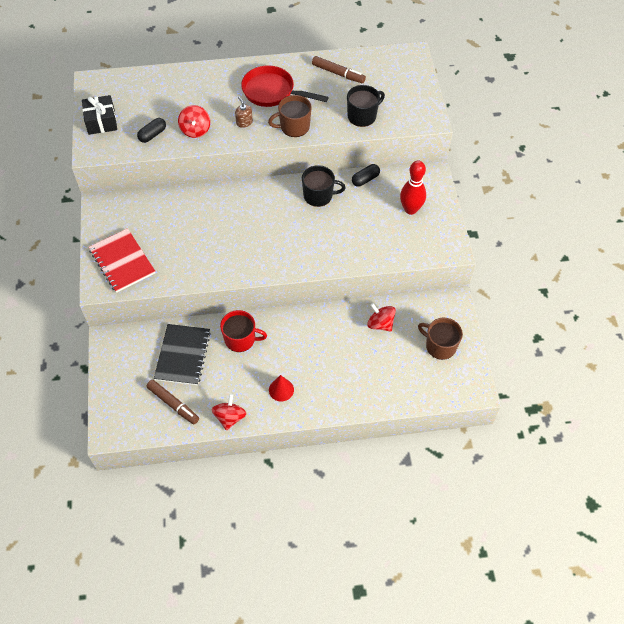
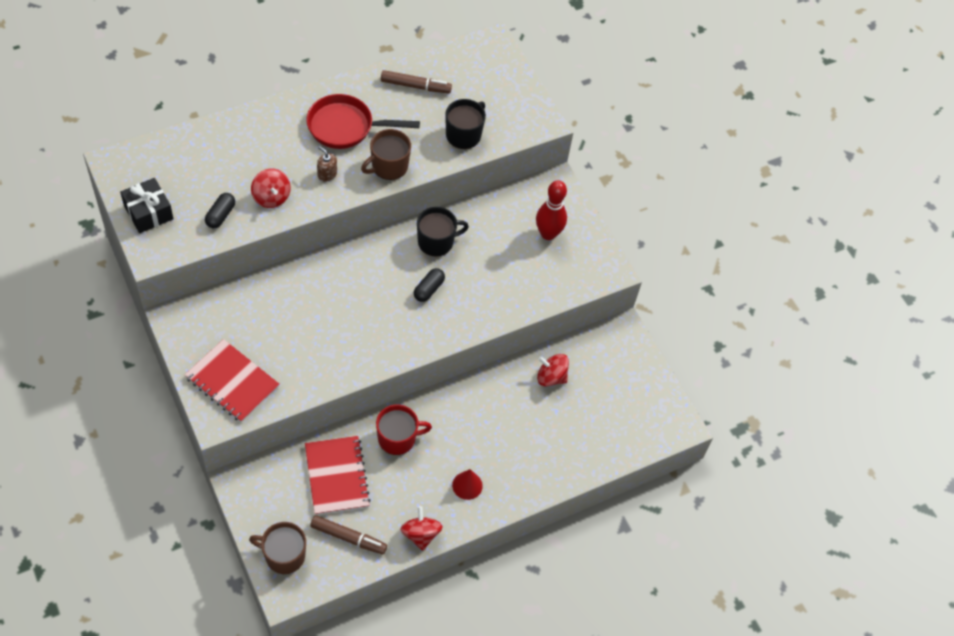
camera: 25 degrees left, 0 degrees up
black notebook [154,324,211,385] -> red notebook [305,436,371,515]
black capsule [352,164,380,187] -> black capsule moved to [414,268,445,302]
brown mug [418,318,463,360] -> brown mug moved to [249,522,306,574]

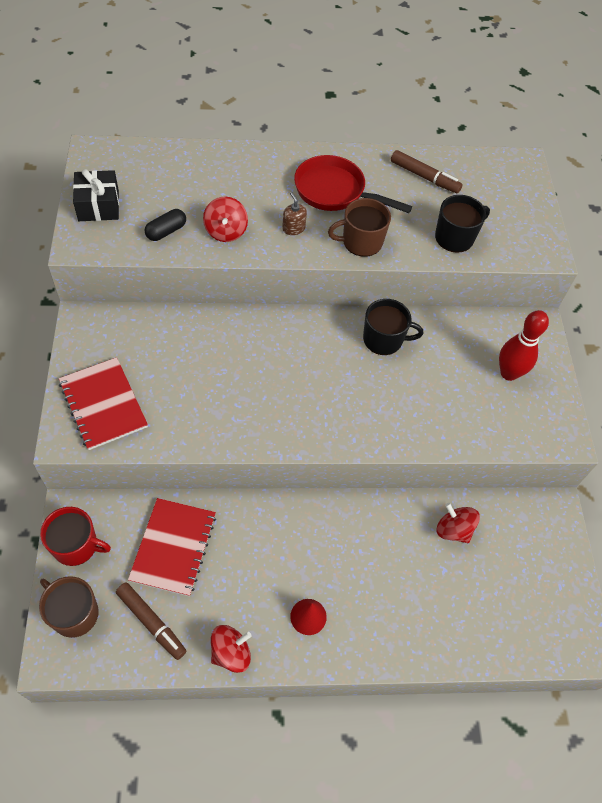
camera: 25 degrees right, 0 degrees up
red mug [376,404,432,455] -> red mug moved to [40,507,111,566]
red spinning top [400,506,442,551] -> red spinning top turned 45 degrees clockwise [211,625,252,673]
black capsule [414,268,445,302] -> none

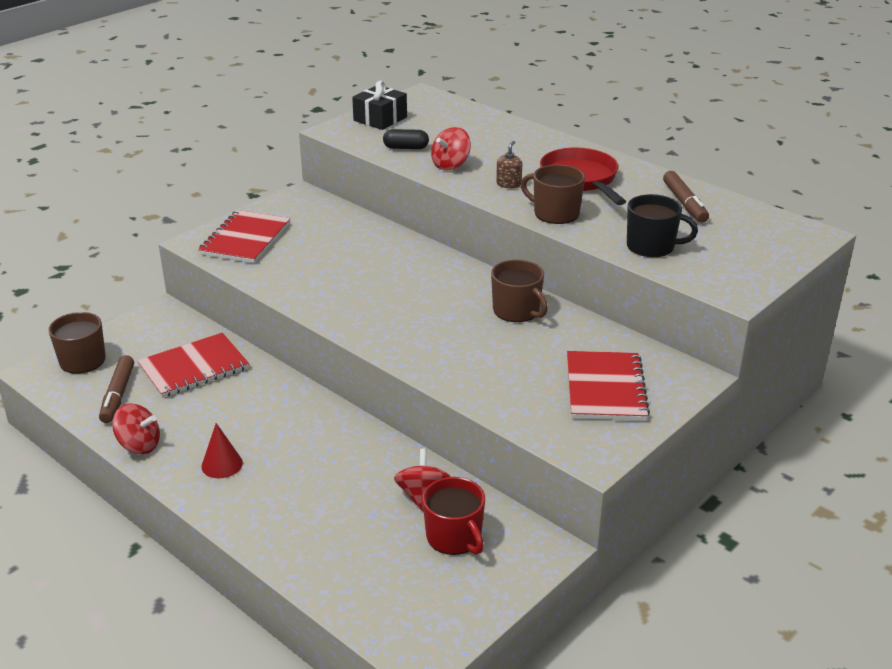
camera: 50 degrees right, 25 degrees down
red mug [40,507,111,566] -> red mug moved to [422,477,485,555]
black mug [363,299,423,355] -> brown mug [491,260,548,322]
red bowling pin [499,310,549,381] -> red notebook [567,351,650,421]

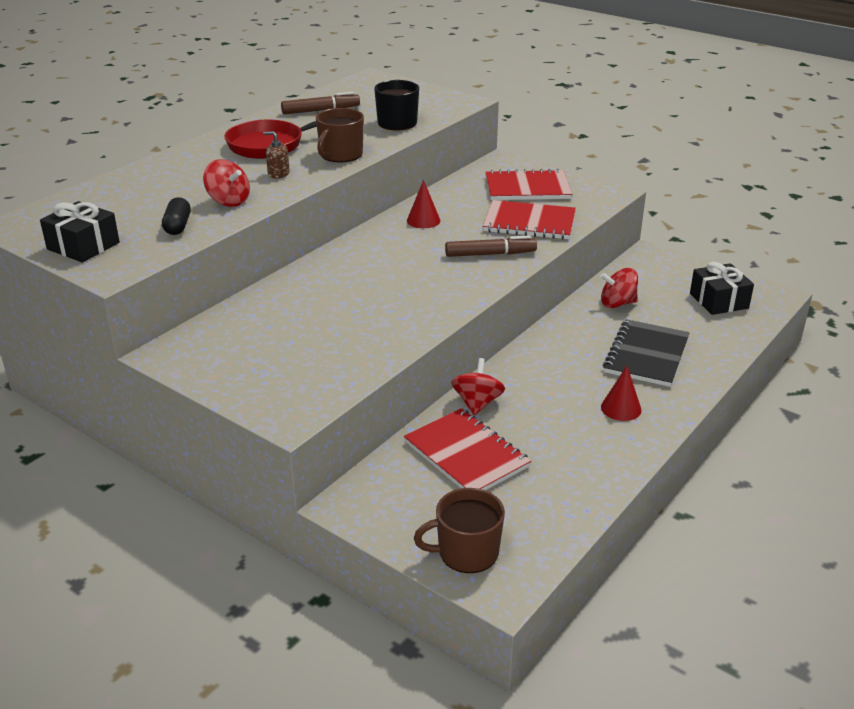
camera: 95 degrees left, 0 degrees up
brown marker [99,355,134,423] -> brown marker moved to [445,235,537,257]
red spinning top [112,403,160,454] -> red spinning top moved to [451,358,505,415]
red notebook [198,210,290,263] -> red notebook moved to [483,200,576,240]
red mug [422,477,485,555] -> none
brown mug [491,260,548,322] -> red cone [407,180,440,228]
none -> black notebook [603,319,690,387]
none -> black gift [690,262,754,315]

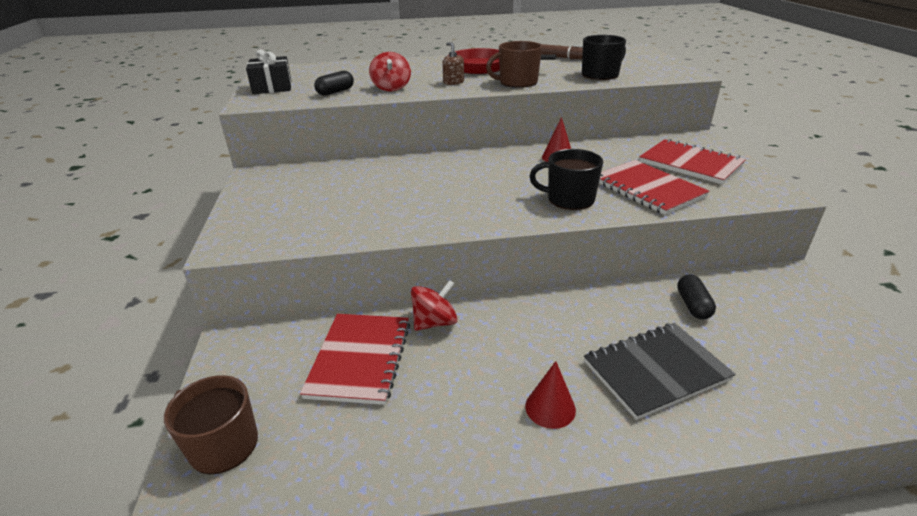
camera: 45 degrees right, 0 degrees up
brown marker [445,235,537,257] -> black mug [529,149,603,210]
red spinning top [600,268,638,308] -> black capsule [677,275,716,320]
black gift [690,262,754,315] -> none

